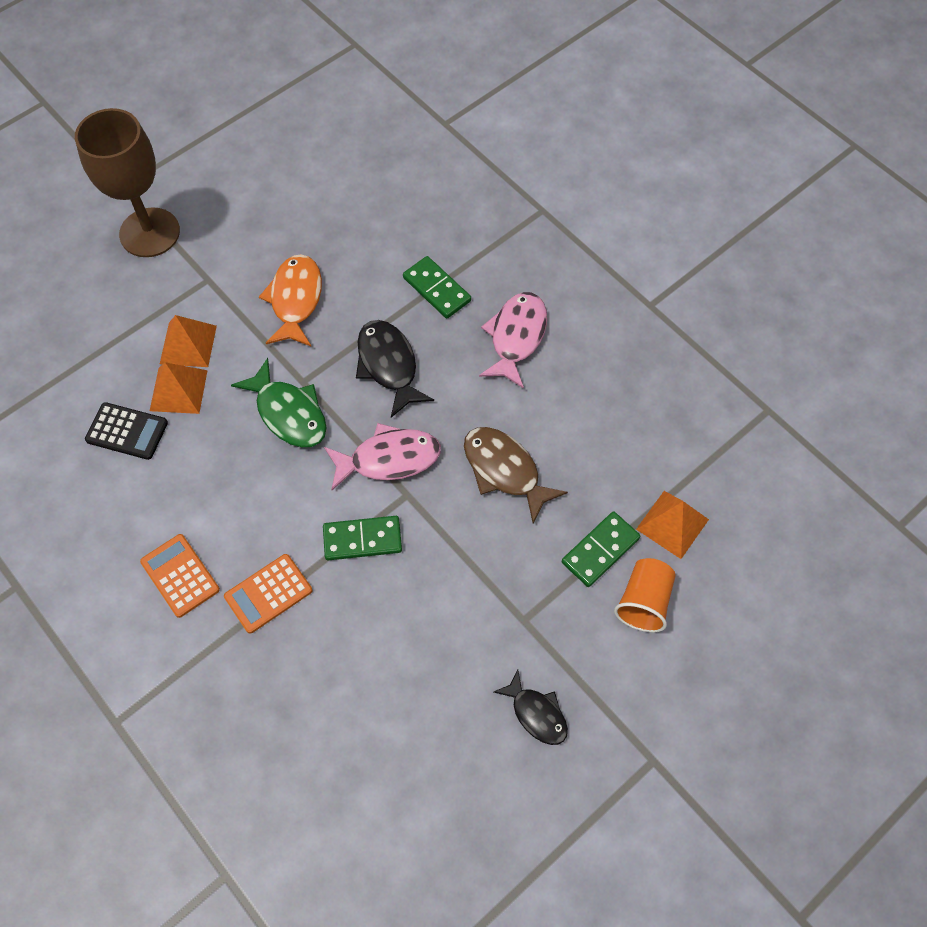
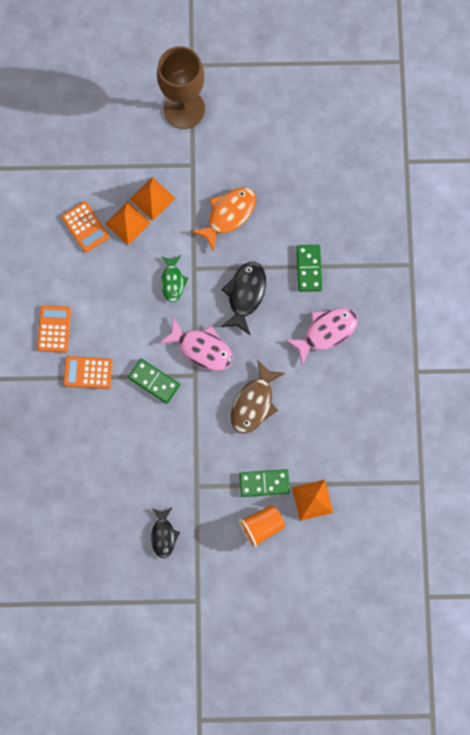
camera: 40 degrees right, 15 degrees up
black calculator [85,402,168,460] -> orange calculator [61,201,109,253]
green fish [231,358,326,447] -> green fish [161,255,188,302], size x0.65
brown fish [464,427,568,523] -> brown fish turned 150 degrees counterclockwise [231,359,285,434]

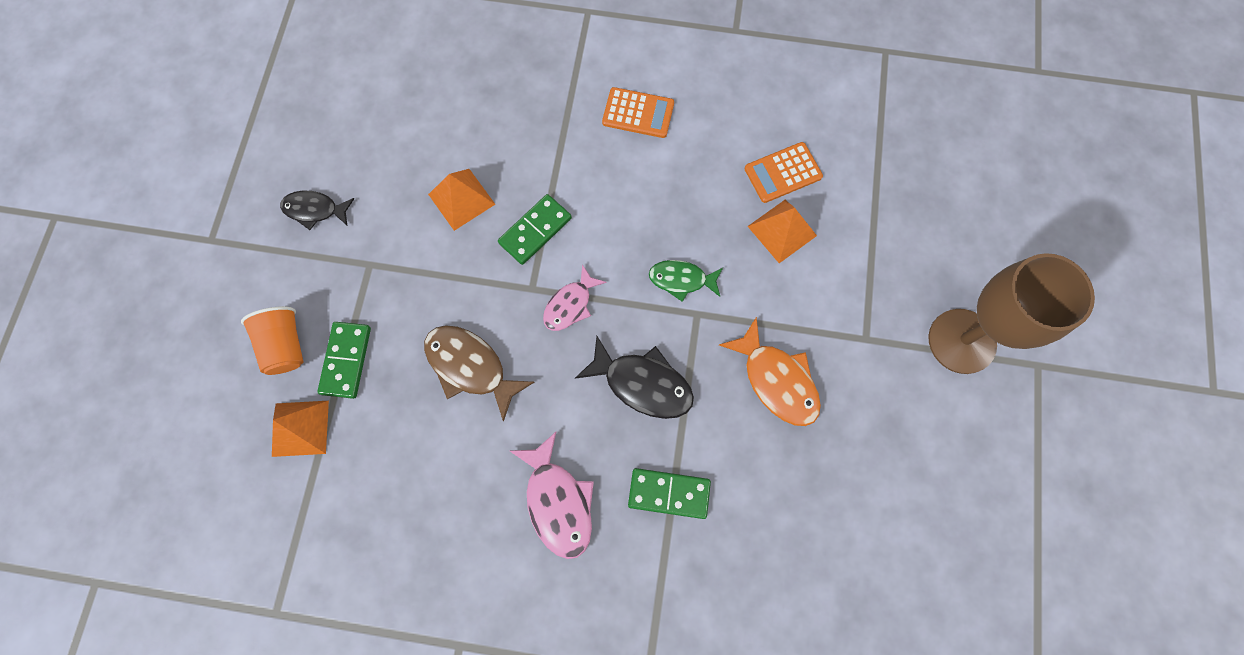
camera: 100 degrees right, 5 degrees down
orange calculator [63,356,112,389] -> none
orange pyramid [130,177,176,221] -> orange pyramid moved to [428,169,495,231]
pink fish [159,318,233,371] -> pink fish [543,264,606,331], size x0.65

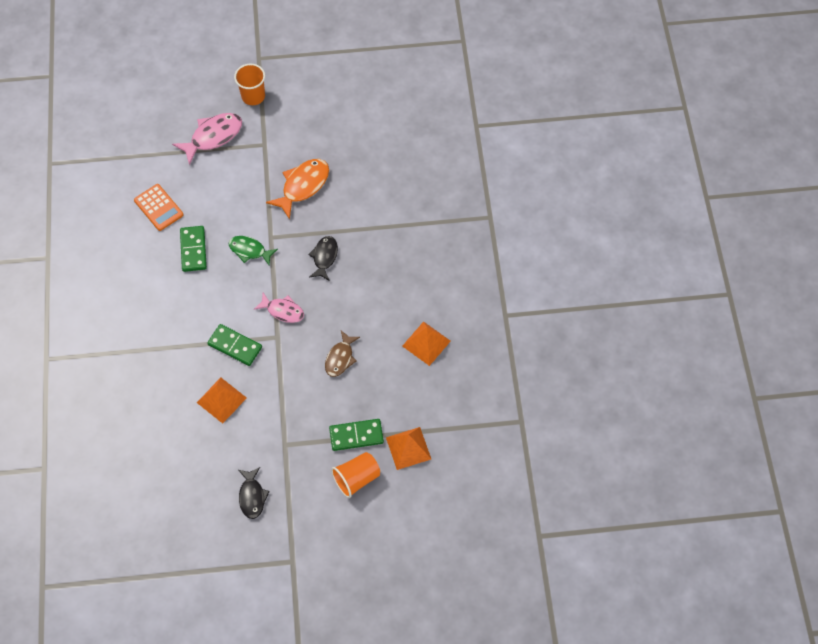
camera: 105 degrees left, 10 degrees down
brown fish [424,325,534,422] -> brown fish [325,331,360,377], size x0.65
pink fish [510,431,594,559] -> pink fish moved to [172,113,242,165]
black fish [575,336,694,419] -> black fish [308,236,338,281], size x0.65
orange calculator [602,87,674,138] -> none
green domino [628,468,711,519] -> green domino moved to [180,226,207,272]
green fish [649,260,723,302] -> green fish turned 120 degrees clockwise [229,236,278,265]
orange pyramid [747,200,817,263] -> orange pyramid moved to [402,321,451,366]
brown goblet [928,253,1095,374] -> orange cup [234,64,265,105]

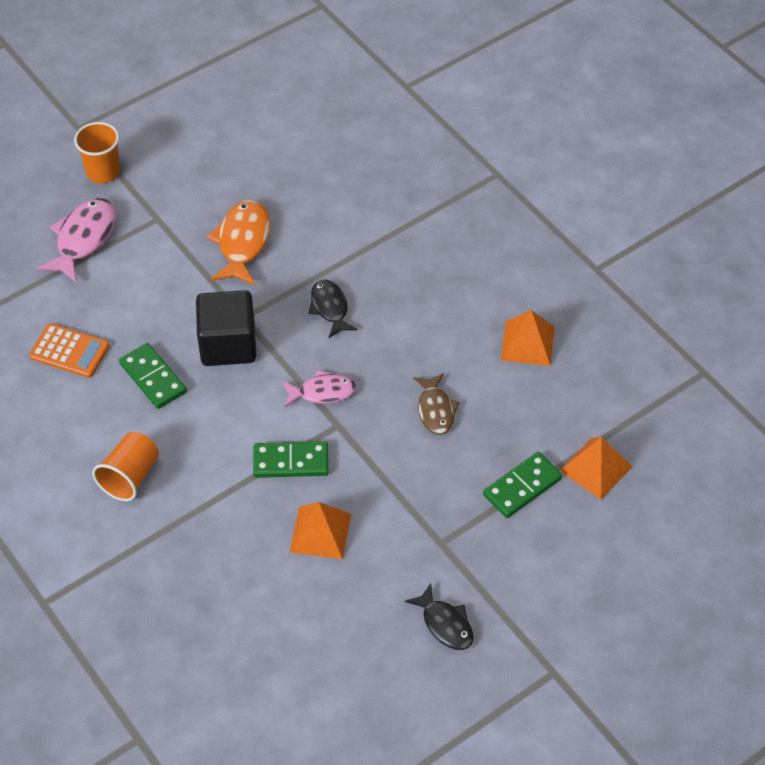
camera: 30 degrees left, 10 degrees down
green fish [229,236,278,265] -> black cube [196,290,256,366]
orange cup [331,452,380,498] -> orange cup moved to [92,432,159,501]

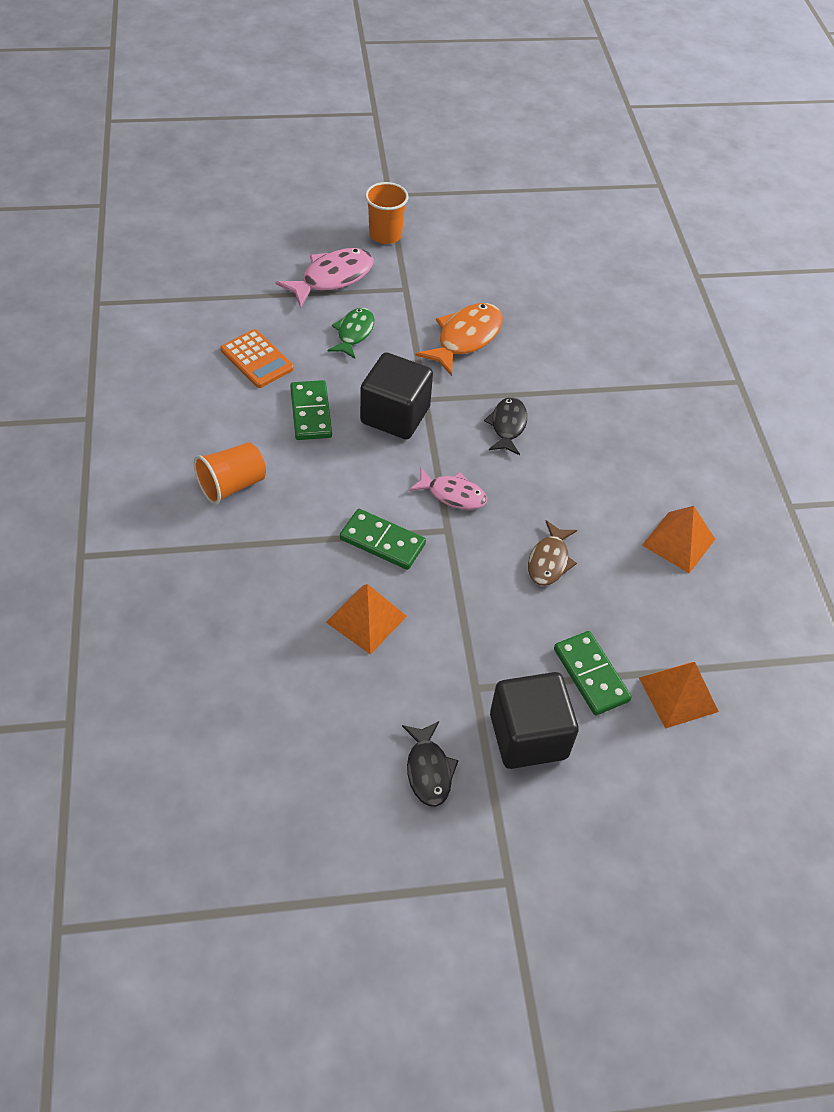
camera: 25 degrees right, 0 degrees up
green domino [483,452,562,518] -> green domino turned 75 degrees clockwise [554,631,632,715]
none -> green fish [328,308,374,359]
none -> black cube [490,672,579,769]

